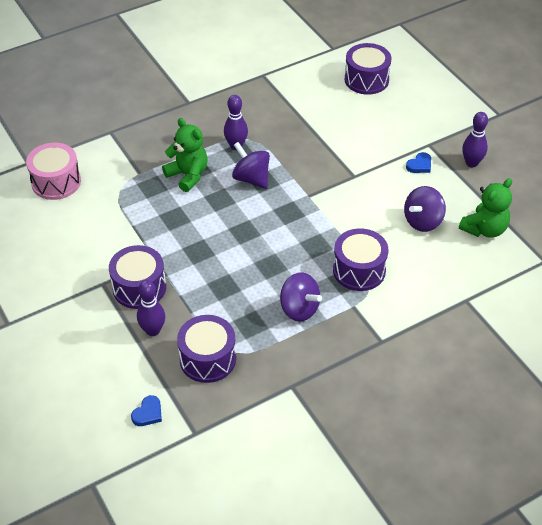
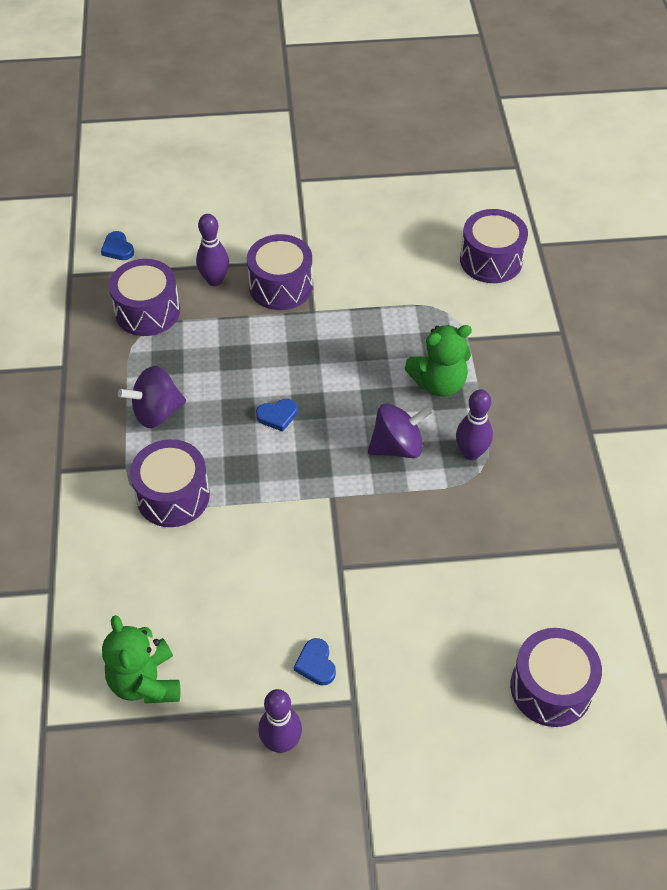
camera: 115 degrees right, 5 degrees up
pink drum [26,143,81,200] -> purple drum [460,209,528,283]
purple spinning top [404,186,446,232] -> none
none -> blue heart [256,399,297,432]

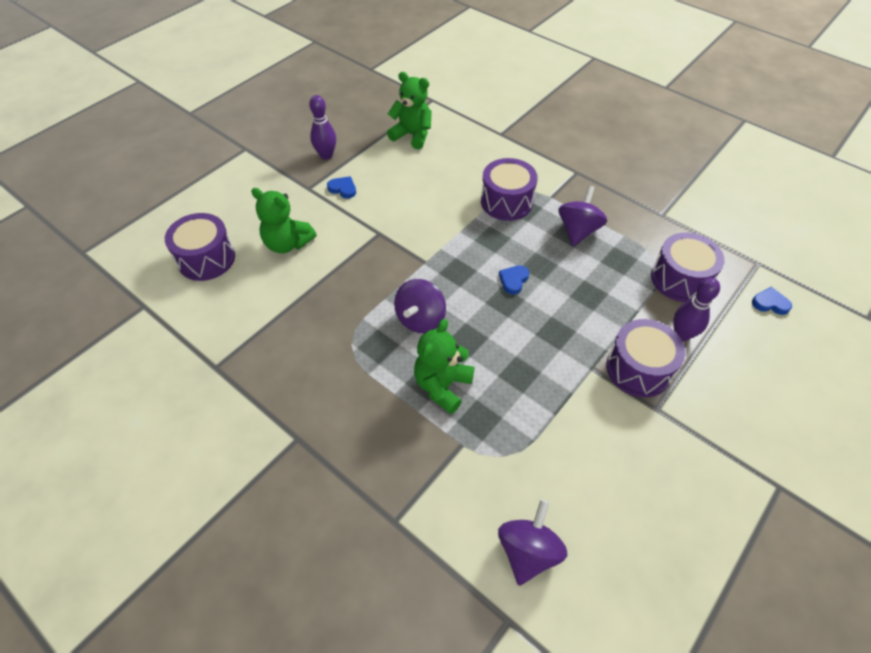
camera: 135 degrees right, 0 degrees up
purple bowling pin [456,389,493,460] -> none
purple drum [460,209,528,283] -> purple spinning top [498,499,568,586]
none -> green teddy bear [251,188,317,253]

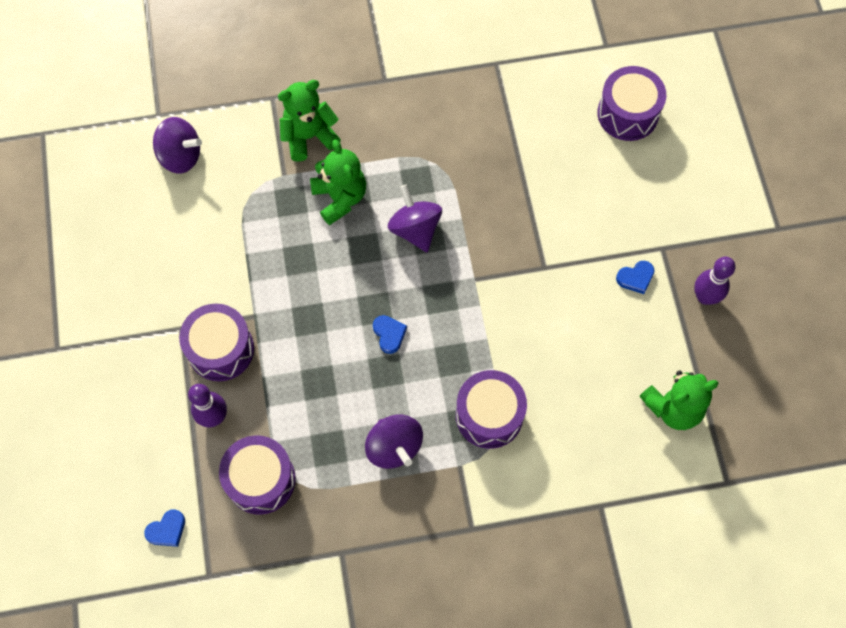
camera: 130 degrees right, 15 degrees up
green teddy bear [251,188,317,253] -> green teddy bear moved to [278,80,341,162]
purple spinning top [498,499,568,586] -> purple spinning top turned 45 degrees counterclockwise [153,117,202,174]

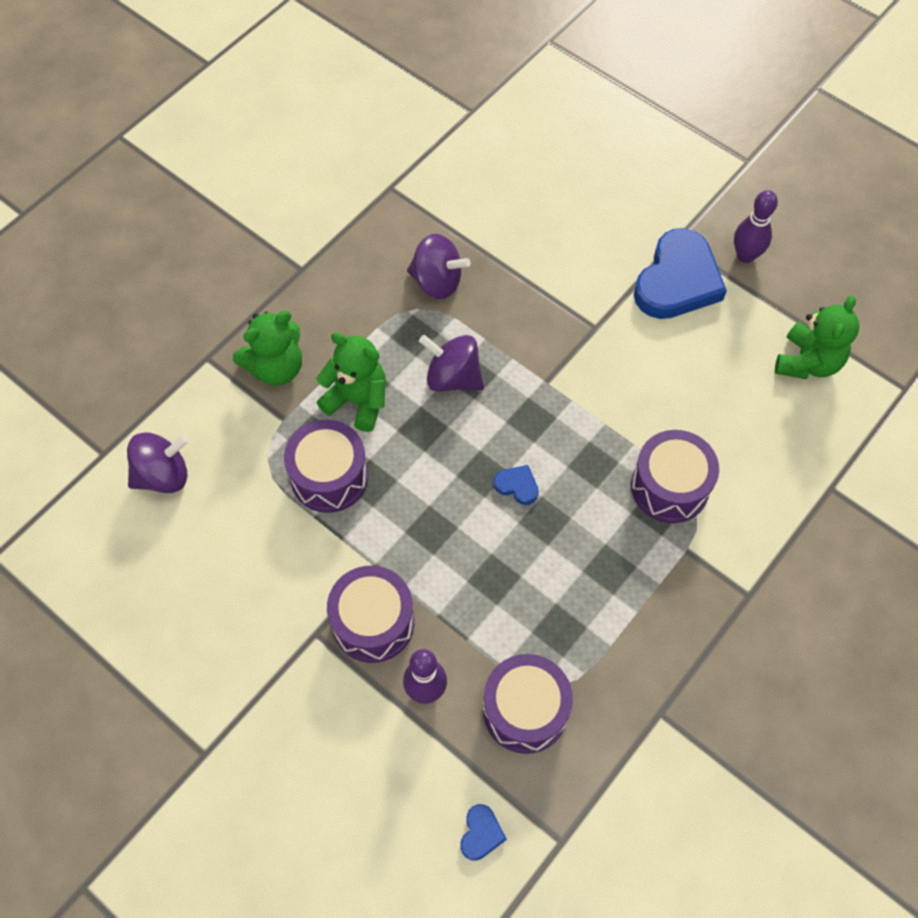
camera: 40 degrees left, 5 degrees down
green teddy bear [278,80,341,162] -> green teddy bear turned 150 degrees counterclockwise [233,311,302,386]
purple spinning top [365,415,423,469] -> purple spinning top moved to [407,234,470,299]
purple drum [597,66,666,141] -> purple drum moved to [284,420,368,513]
blue heart [616,261,655,294] -> blue heart [634,228,727,319], size x2.38

